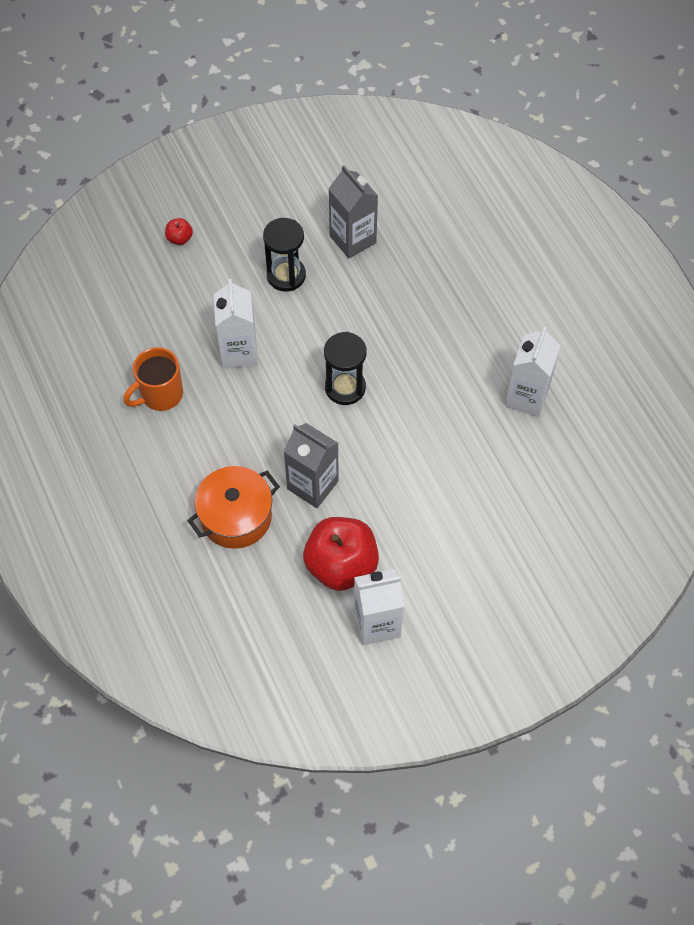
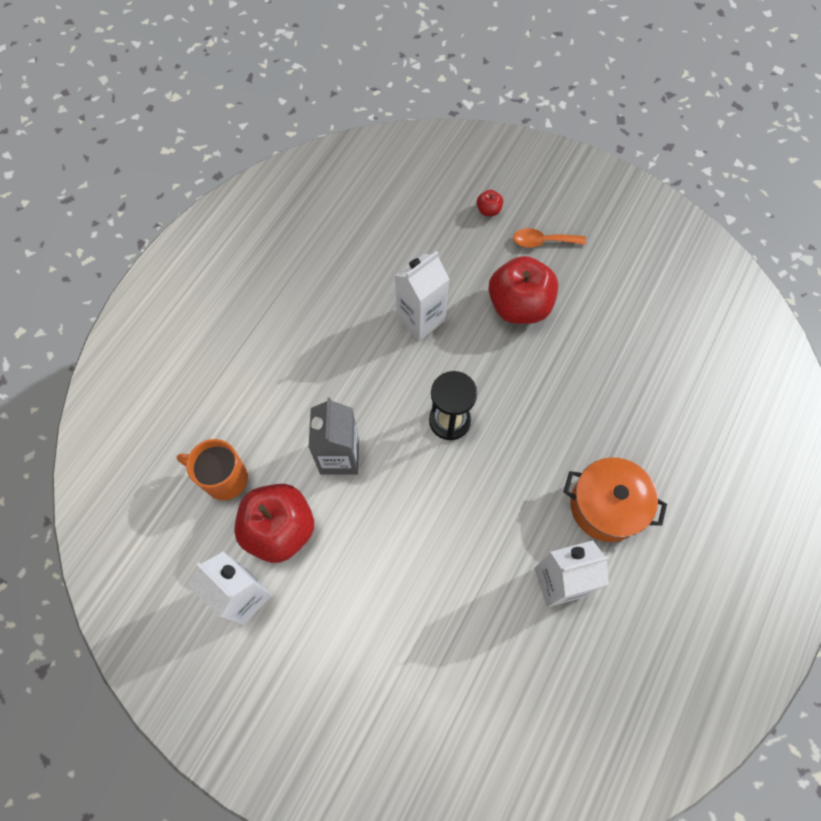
camera: 55 degrees right, 5 degrees up
orange mug [124,347,183,411] -> orange mug moved to [177,439,248,500]
orange pot [188,466,280,549] -> orange pot moved to [563,457,667,542]
black hourglass [263,218,306,292] -> red apple [488,256,558,324]
grey carton [328,165,378,258] -> none
none -> orange spoon [513,228,586,248]

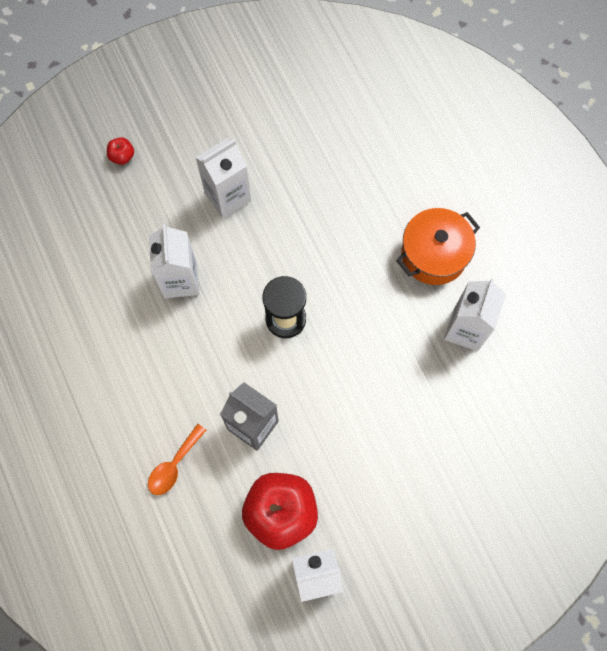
camera: 55 degrees left, 5 degrees up
orange mug [177,439,248,500] -> none
red apple [488,256,558,324] -> white carton [195,138,251,218]
orange spoon [513,228,586,248] -> orange spoon moved to [148,424,206,495]

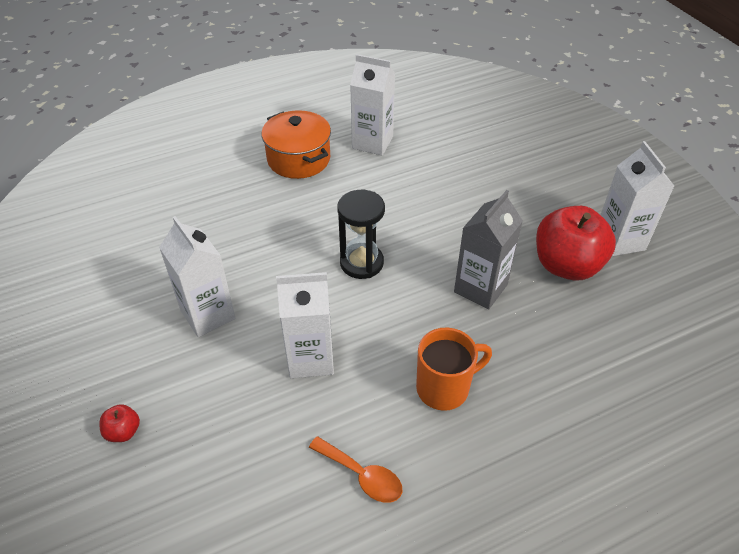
camera: 90 degrees left, 25 degrees down
orange spoon [148,424,206,495] -> orange spoon moved to [309,436,402,503]
none -> orange mug [416,328,492,411]

